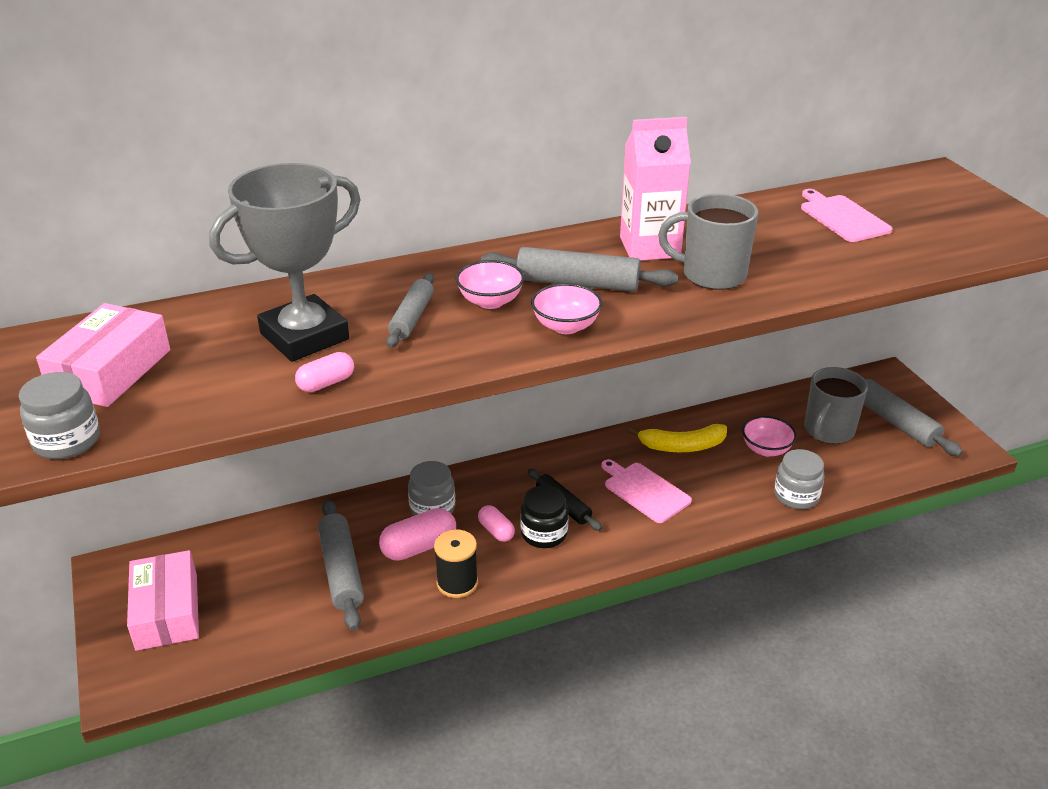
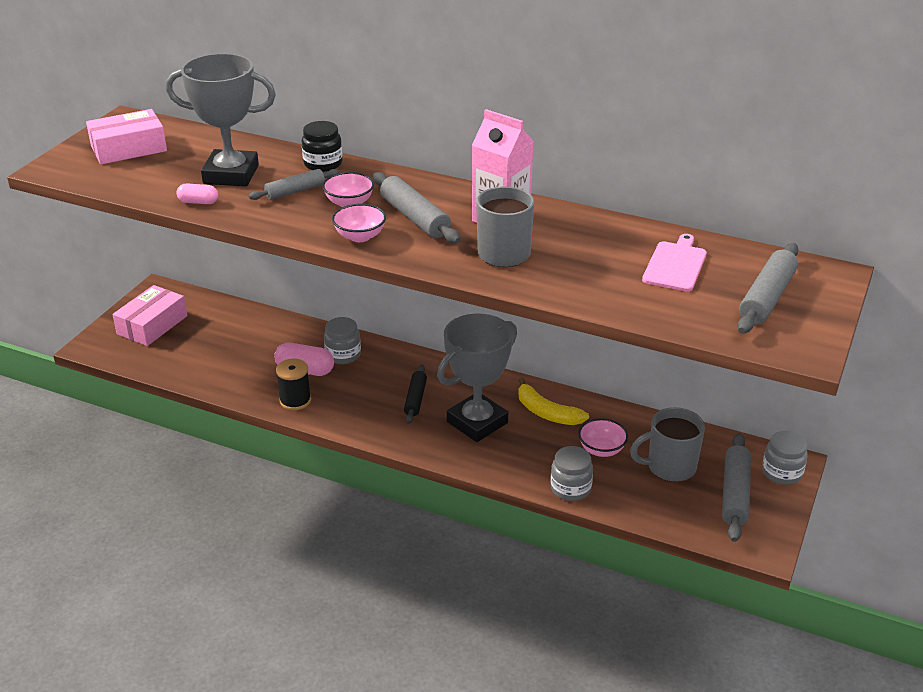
camera: 45 degrees right, 0 degrees up
grey jar [19,372,100,459] -> grey jar moved to [762,431,808,485]
grey rolling pin [318,499,364,631] -> grey rolling pin moved to [737,243,799,334]
pink capsule [478,505,515,542] -> none
black jar [520,485,569,548] -> black jar moved to [302,121,343,172]
pink cutting board [601,459,692,523] -> grey trophy [437,314,517,442]

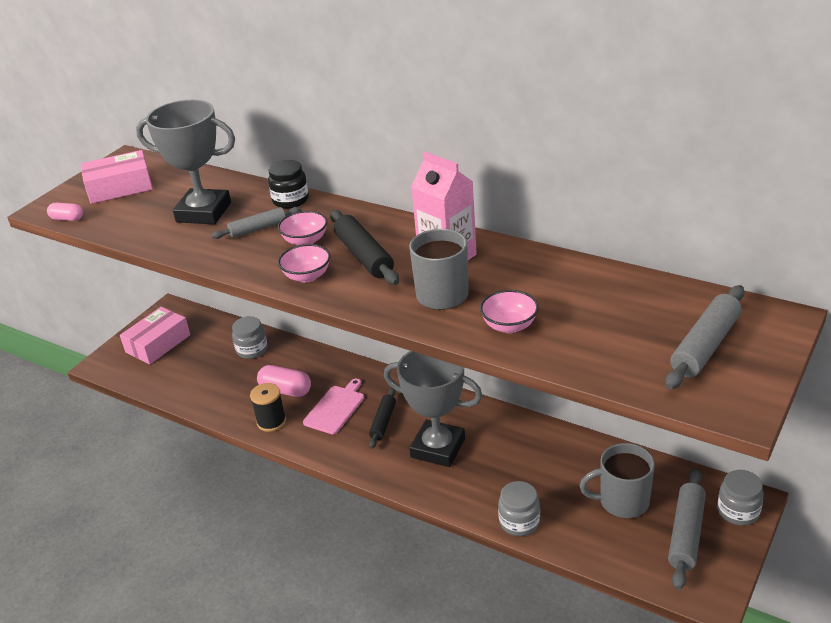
camera: 10 degrees right, 0 degrees up
pink capsule [176,183,218,204] -> pink capsule moved to [47,203,83,221]
grey jar [324,317,361,364] -> grey jar moved to [232,316,268,359]
grey rolling pin [373,172,460,244] -> black rolling pin [330,210,399,285]
grey trophy [437,314,517,442] -> grey trophy turned 60 degrees clockwise [384,351,482,467]
yellow banana [518,378,589,425] -> none
pink bowl [578,418,628,457] -> pink bowl moved to [480,290,538,333]
pink cutting board [642,234,707,292] -> pink cutting board moved to [303,379,364,434]

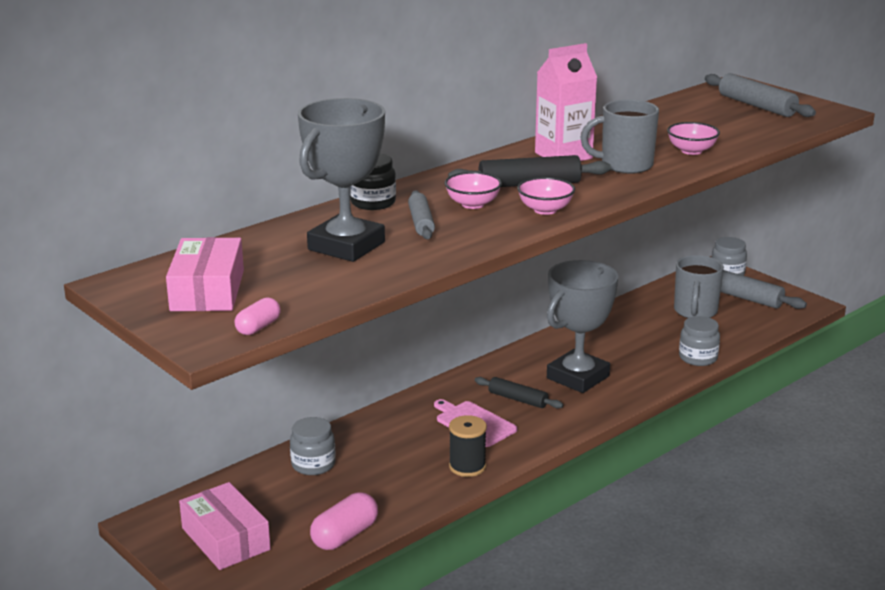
camera: 75 degrees left, 10 degrees down
pink capsule [257,365,311,397] -> pink capsule moved to [310,492,378,550]

